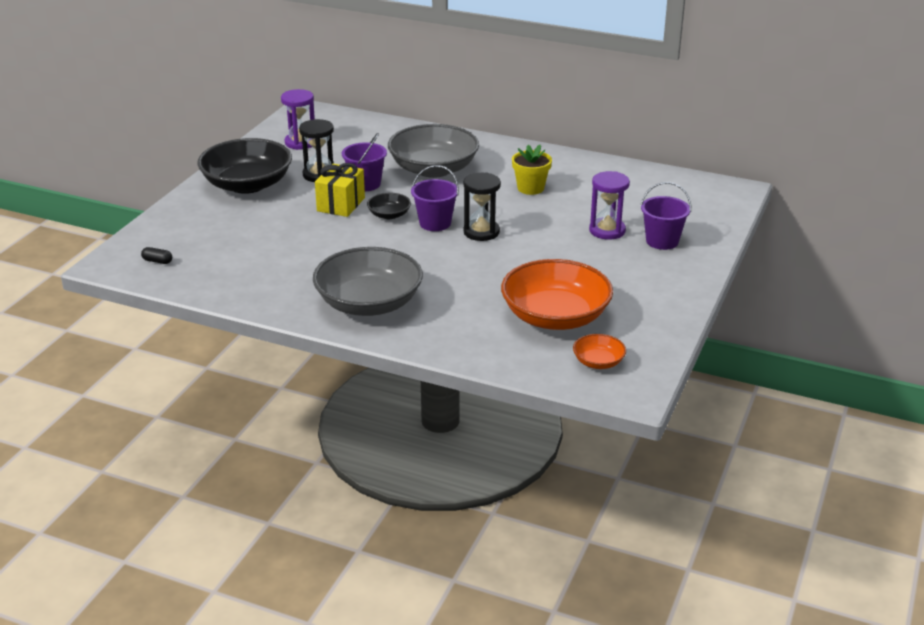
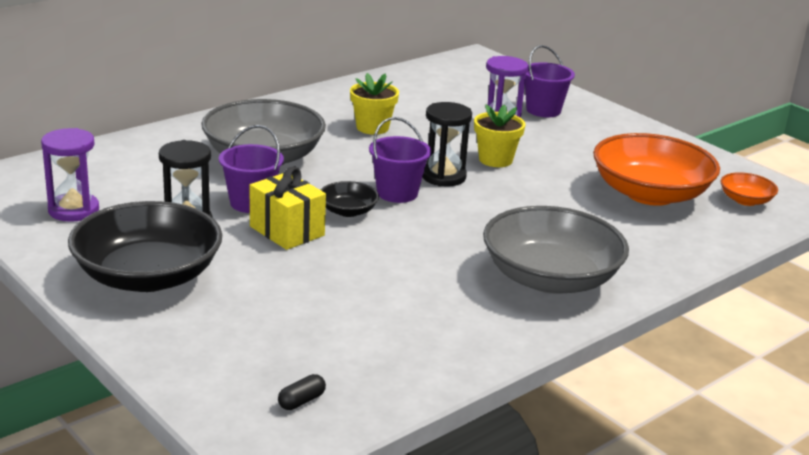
camera: 65 degrees left, 5 degrees down
none -> yellow flower pot [474,104,526,167]

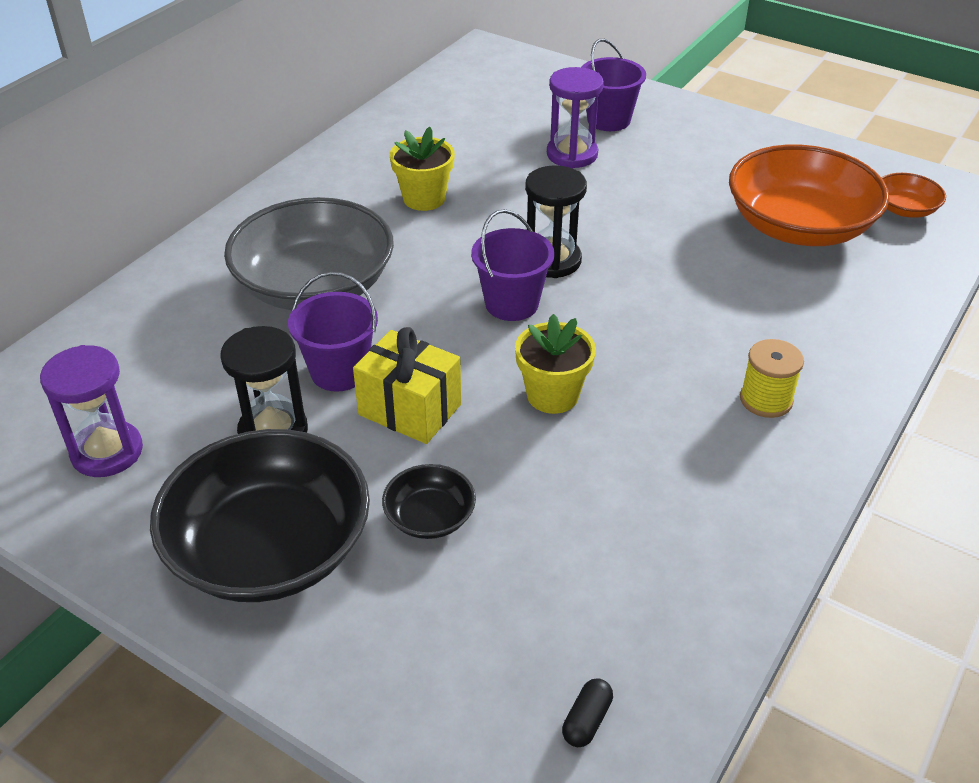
camera: 15 degrees left, 15 degrees up
black bowl [321,181,379,217] -> black bowl moved to [382,464,476,539]
yellow flower pot [474,104,526,167] -> yellow flower pot moved to [515,314,596,414]
grey bowl [483,206,629,294] -> yellow spool [740,339,804,418]

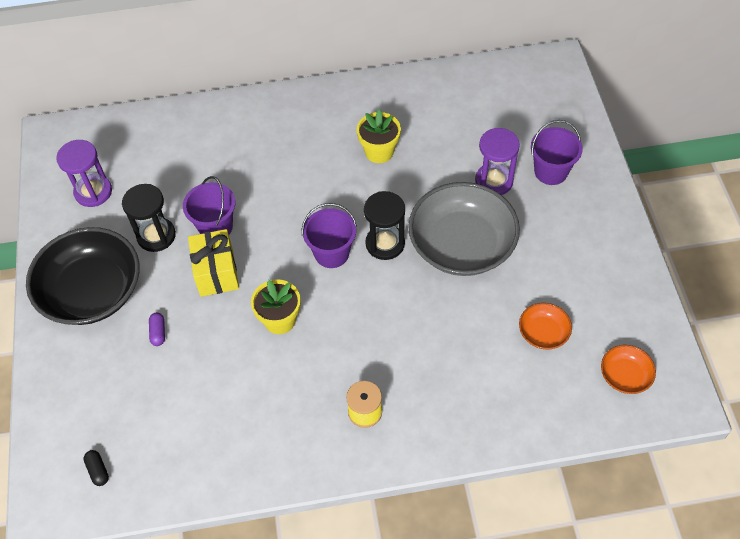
camera: 50 degrees right, 15 degrees up
grey bowl [224,197,394,310] -> grey bowl moved to [408,182,520,276]
black bowl [382,464,476,539] -> purple capsule [149,313,165,346]
black capsule [562,678,613,747] -> black capsule turned 75 degrees clockwise [84,450,109,486]
orange bowl [729,145,889,246] -> orange bowl [519,303,572,349], size x0.45

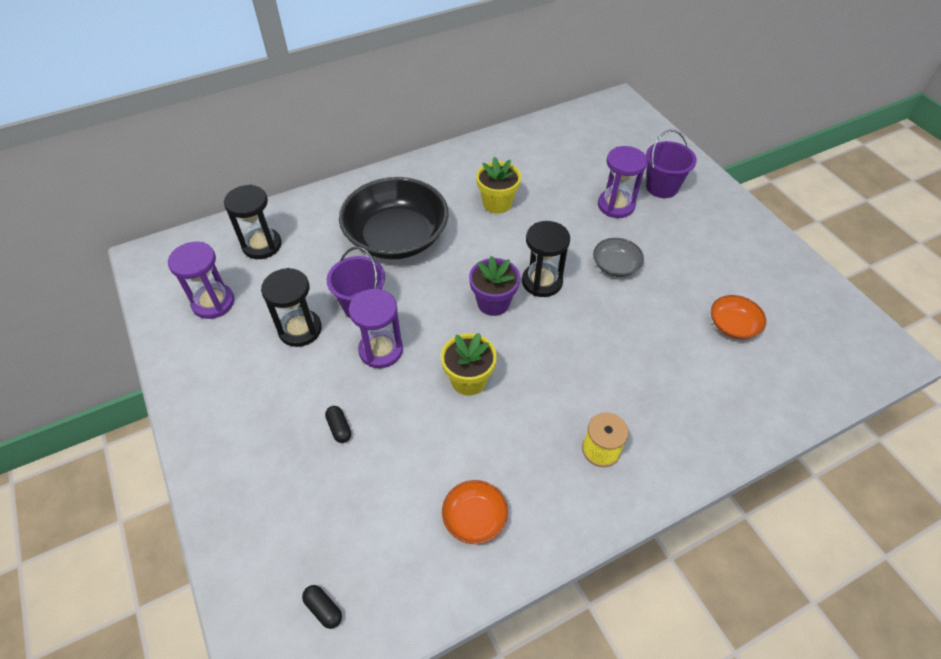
camera: 20 degrees left, 5 degrees down
black bowl [26,227,139,325] -> black bowl moved to [339,177,449,259]
purple capsule [149,313,165,346] -> black capsule [325,406,351,443]
yellow gift [188,229,239,297] -> purple hourglass [349,289,403,368]
purple bucket [302,203,357,268] -> purple flower pot [469,256,520,316]
grey bowl [408,182,520,276] -> grey bowl [593,238,644,277], size x0.45
orange bowl [601,345,656,394] -> orange bowl moved to [442,480,508,544]
none -> black hourglass [224,185,282,259]

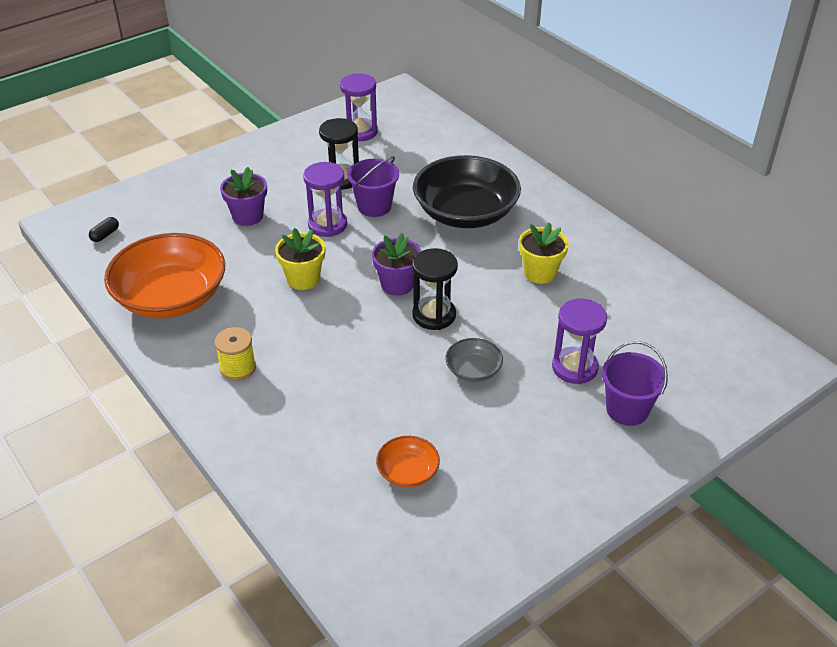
camera: 80 degrees right, 10 degrees down
black hourglass [224,185,282,259] -> none
black capsule [325,406,351,443] -> purple flower pot [220,167,267,226]
orange bowl [442,480,508,544] -> orange bowl [104,233,225,318], size x2.20

